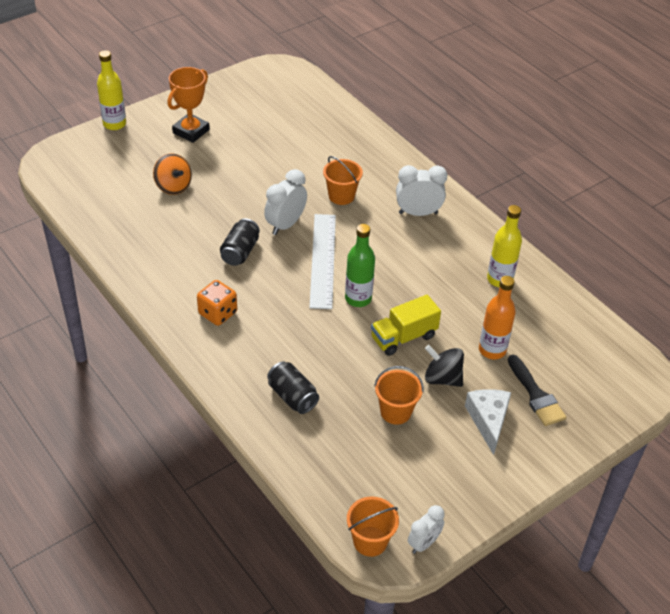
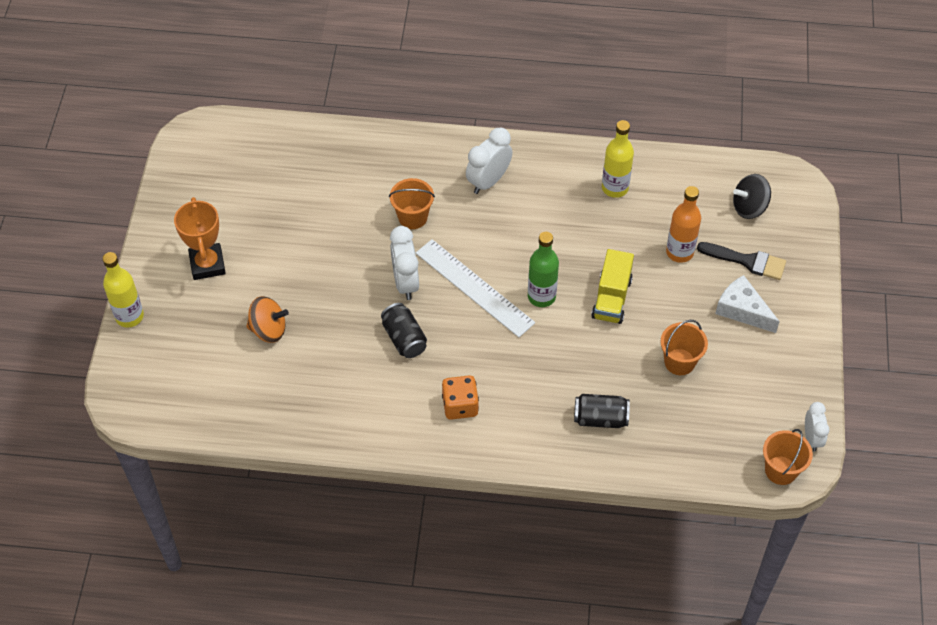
camera: 45 degrees left, 10 degrees up
black spinning top [425,345,464,387] -> black spinning top moved to [733,174,771,219]

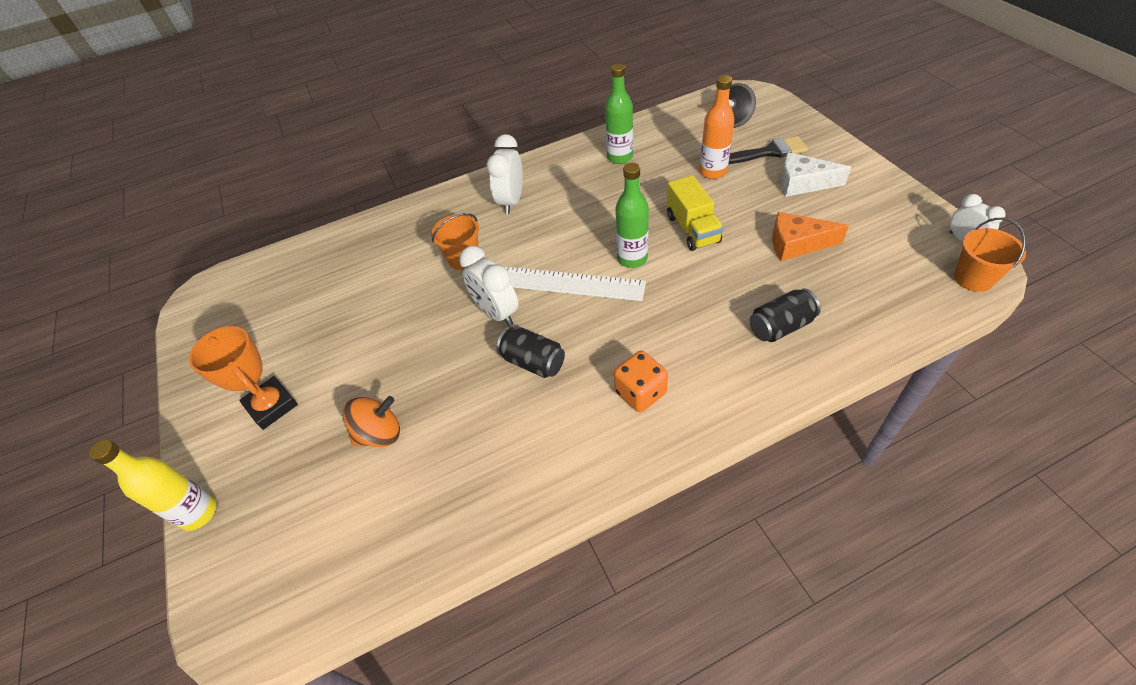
camera: 25 degrees left, 5 degrees down
yellow bottle [602,120,634,198] -> green bottle [605,64,633,164]
orange bucket [660,320,708,375] -> orange cheese [772,212,849,261]

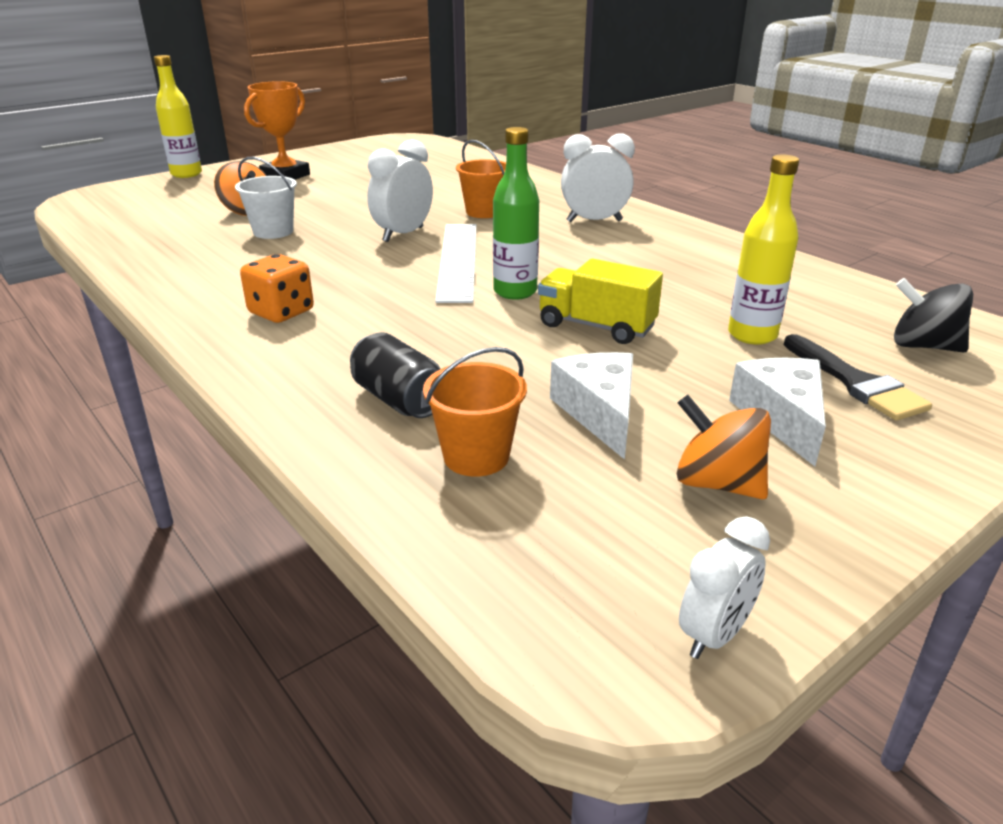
camera: 70 degrees right, 20 degrees down
black can [496,326,565,378] -> none
green bottle [605,64,633,164] -> none
yellow truck [667,175,724,251] -> yellow truck turned 60 degrees clockwise [538,259,663,344]
orange bottle [699,75,735,179] -> yellow bottle [728,155,799,345]
orange cheese [772,212,849,261] -> white cheese [550,352,633,460]
orange bucket [954,218,1026,292] -> orange bucket moved to [423,347,527,477]
none -> white bucket [235,157,297,239]
none -> orange spinning top [677,395,771,499]

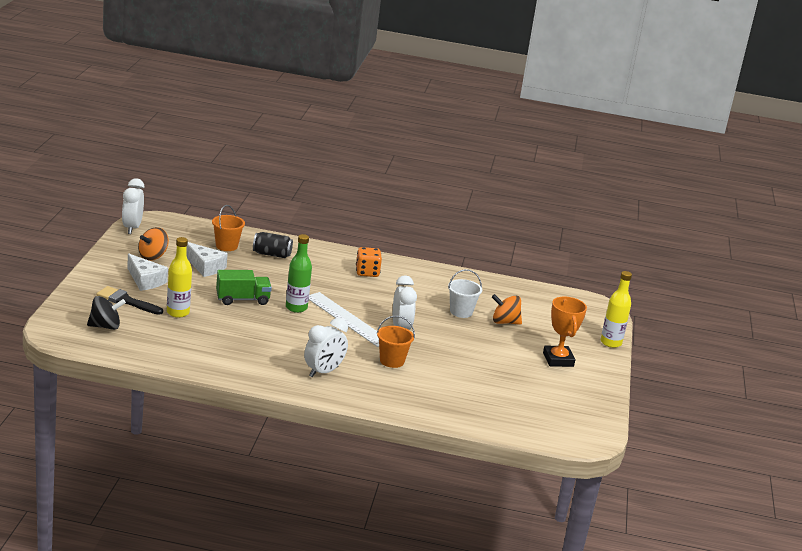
camera: 135 degrees right, 5 degrees down
yellow truck [538,259,663,344] -> green truck [216,270,272,305]
orange spinning top [677,395,771,499] -> orange spinning top turned 135 degrees clockwise [138,227,169,261]
white clock [679,516,770,659] -> white clock [122,178,144,234], size x1.53

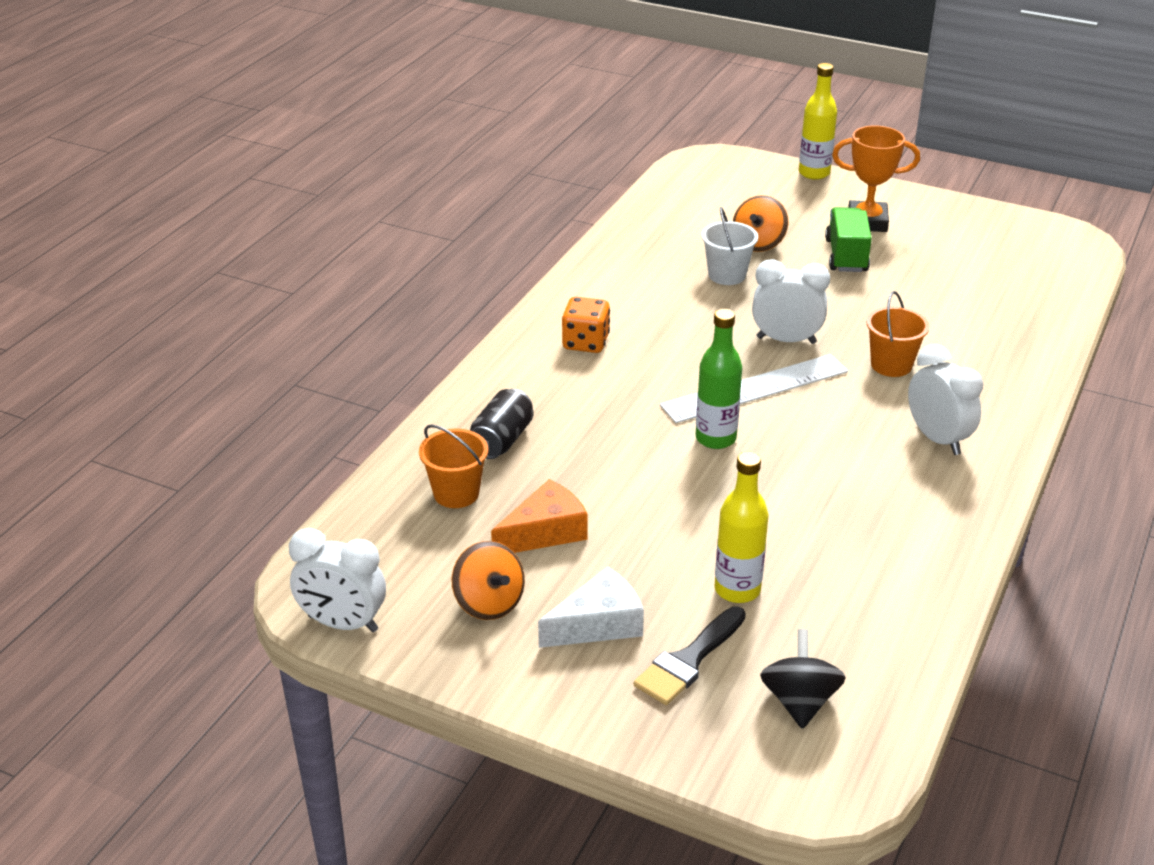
camera: 70 degrees left, 10 degrees up
white cheese [186,242,228,277] -> orange cheese [491,479,588,553]
green truck [216,270,272,305] -> green truck moved to [825,207,872,272]

